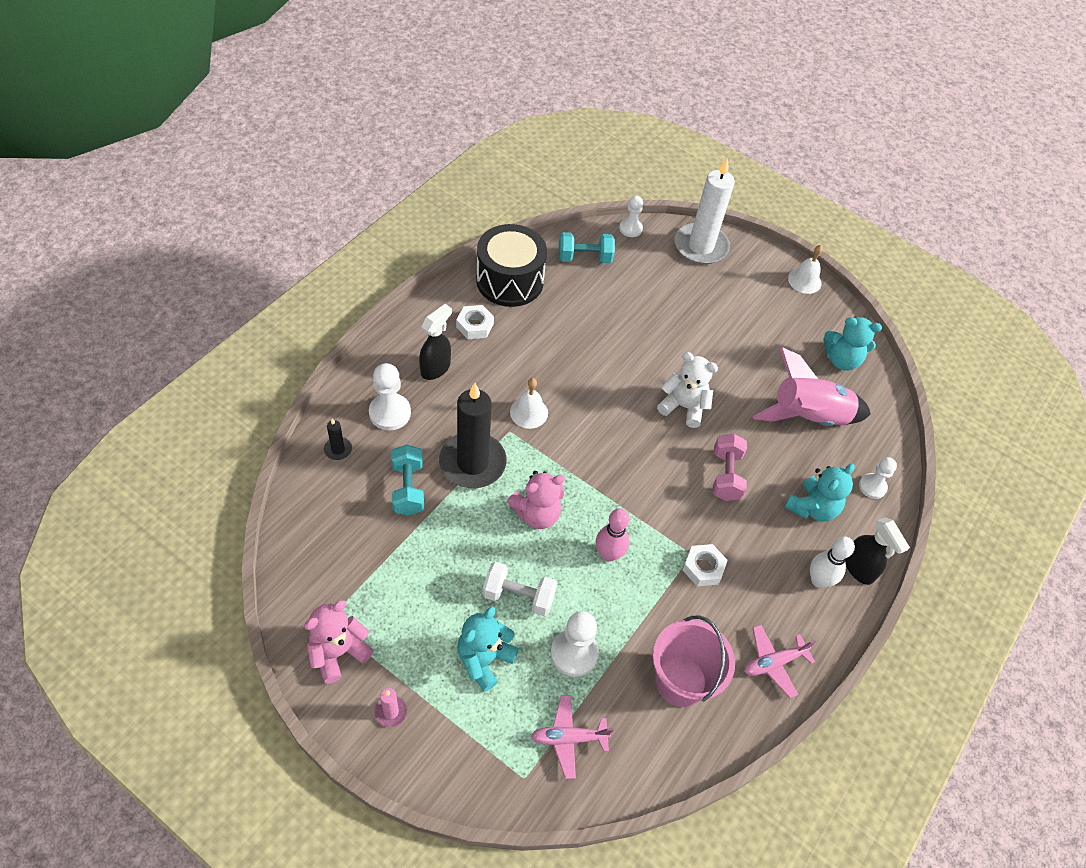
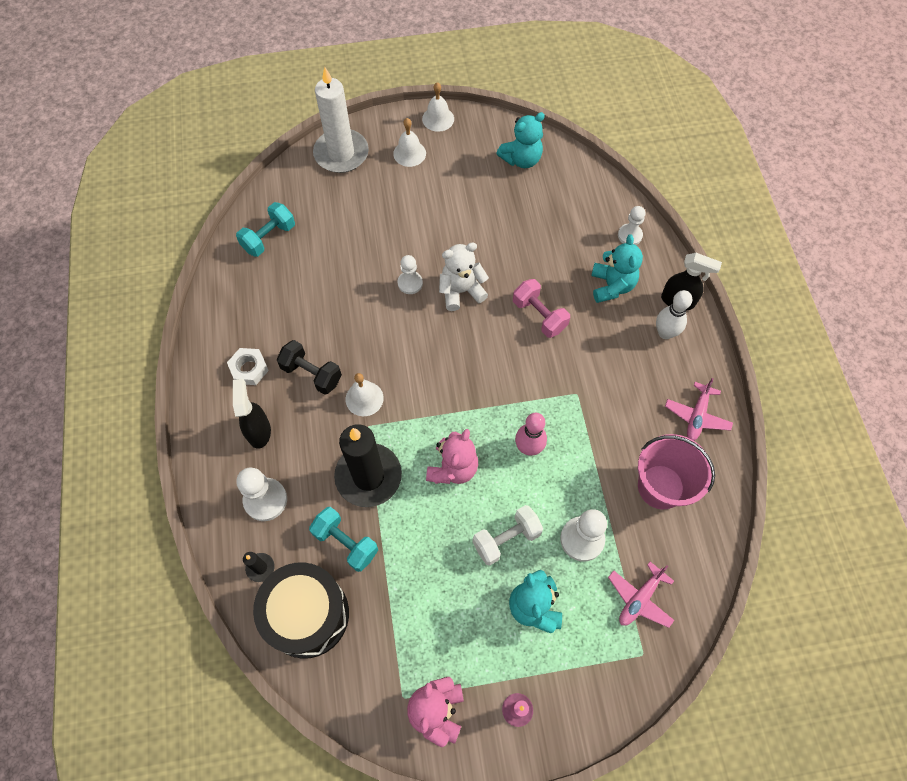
camera: 40 degrees left, 10 degrees up
black drum [476,224,547,307] -> black drum moved to [253,562,349,659]
white pawn [619,196,643,237] -> white pawn moved to [398,255,423,294]
white nut [683,544,728,586] -> none
pink rocket [752,347,871,426] -> none
none -> black dumbbell [277,340,342,395]
none -> white bell [393,118,426,167]

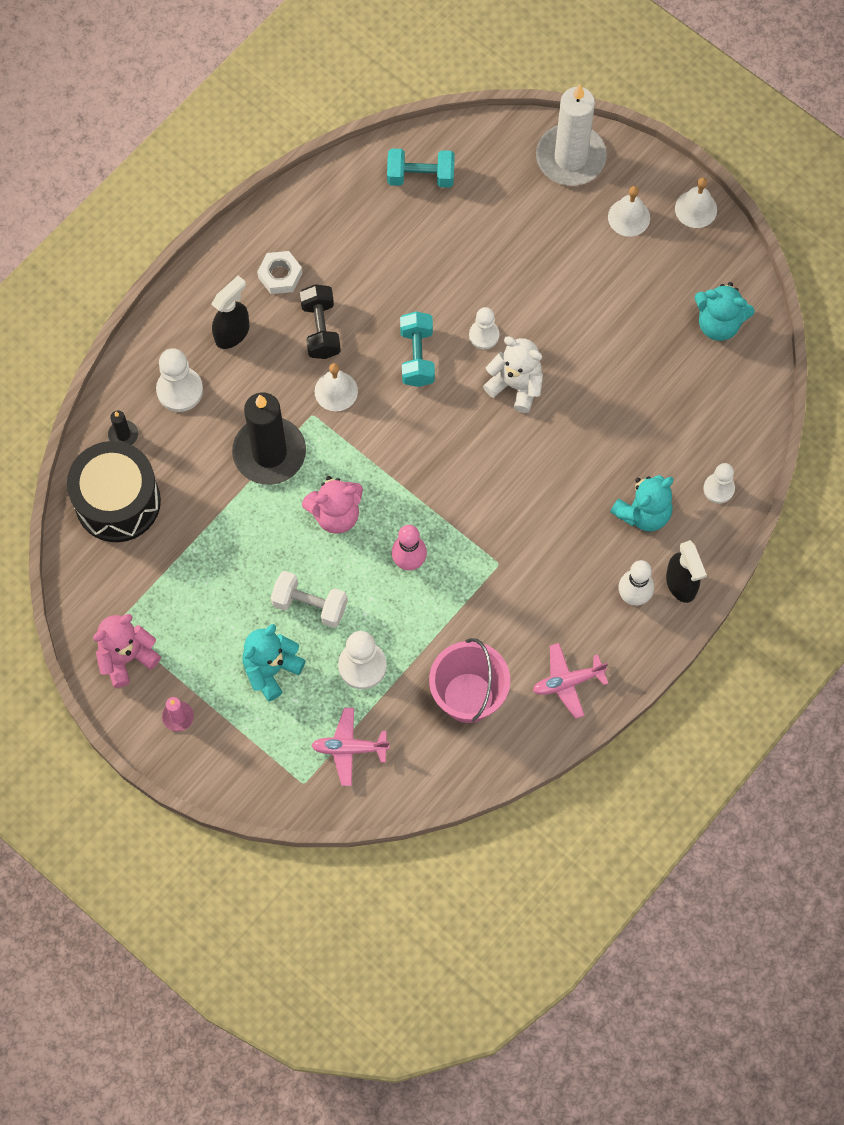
camera: 50 degrees right, 5 degrees up
turquoise dumbbell [309,507,378,572] -> turquoise dumbbell moved to [400,311,435,387]
pink dumbbell [513,279,570,338] -> none

